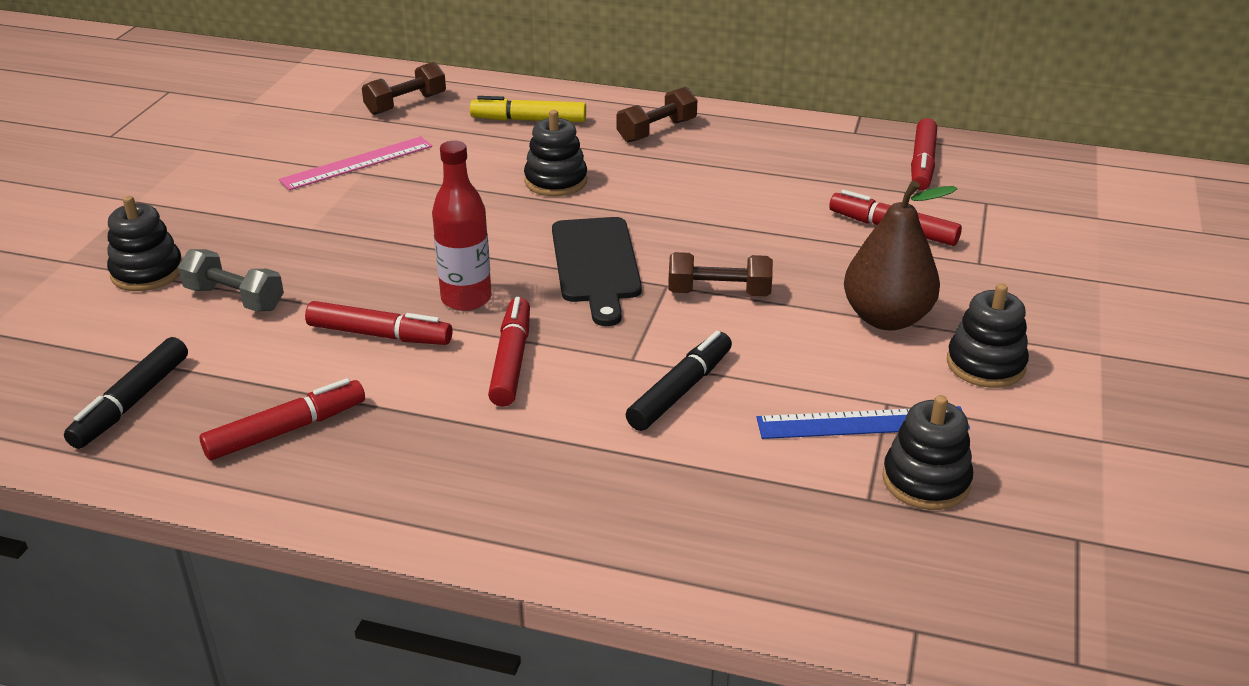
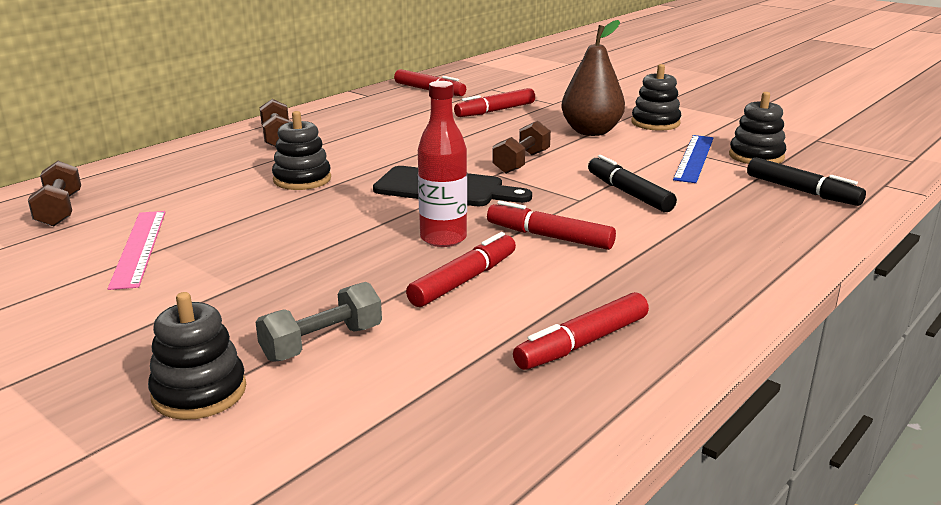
camera: 65 degrees left, 10 degrees down
black marker [64,337,188,449] -> black marker moved to [747,157,866,206]
red marker [200,378,365,460] -> red marker turned 120 degrees counterclockwise [513,292,649,370]
yellow marker [470,96,586,122] -> none

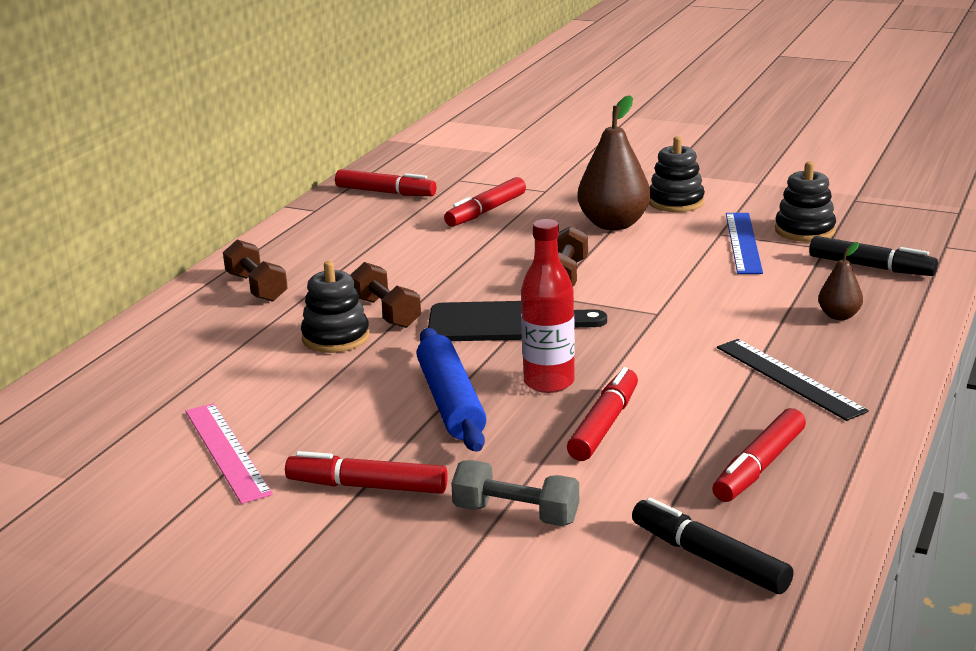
camera: 15 degrees left, 0 degrees up
brown dumbbell [28,161,81,227] -> brown dumbbell moved to [350,262,421,328]
black stacking toy [148,292,246,420] -> none
grey dumbbell [256,282,382,362] -> grey dumbbell turned 75 degrees clockwise [451,460,579,526]
red marker [487,201,616,250] -> red marker moved to [285,451,448,494]
black marker [588,155,677,212] -> black marker moved to [632,498,794,594]
none -> blue rolling pin [417,328,487,452]
none -> black ruler [717,339,869,421]
none -> brown pear [818,242,863,320]

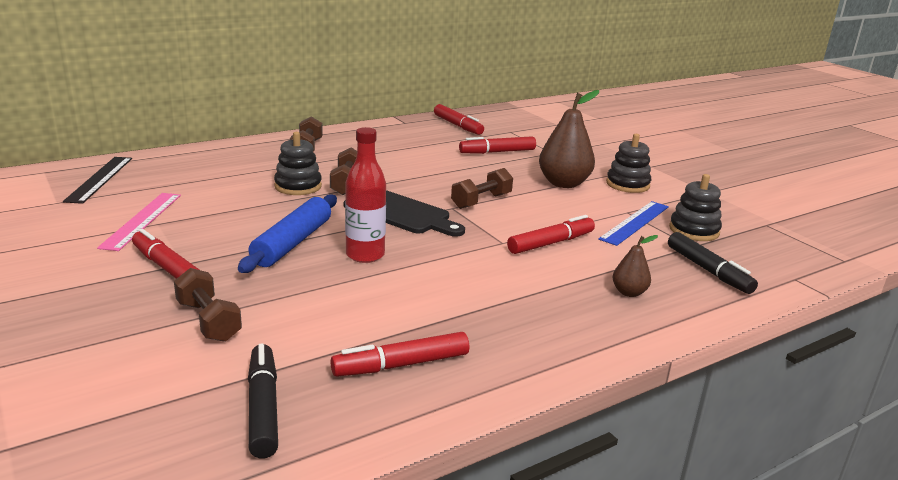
camera: 30 degrees right, 0 degrees up
grey dumbbell [451,460,579,526] -> brown dumbbell [174,268,242,342]
red marker [567,367,638,461] -> red marker moved to [507,215,595,254]
black ruler [717,339,869,421] -> black ruler moved to [63,157,132,204]

